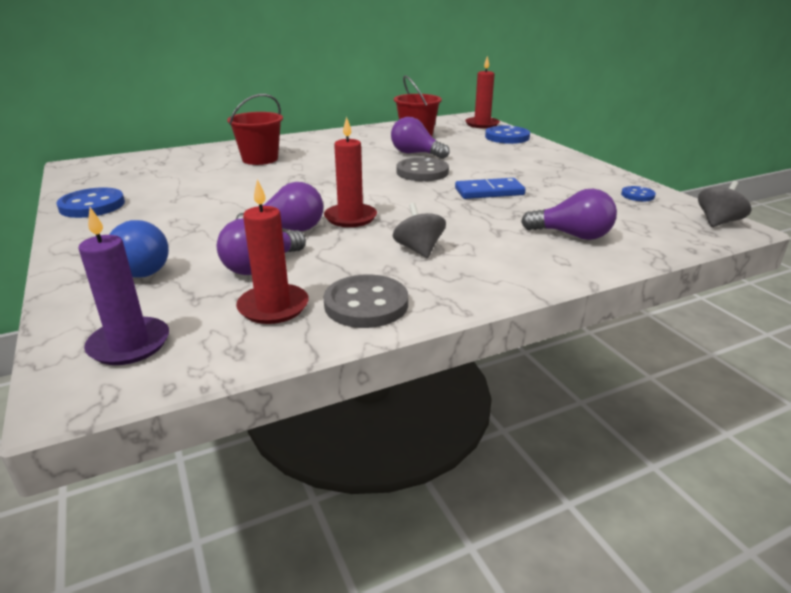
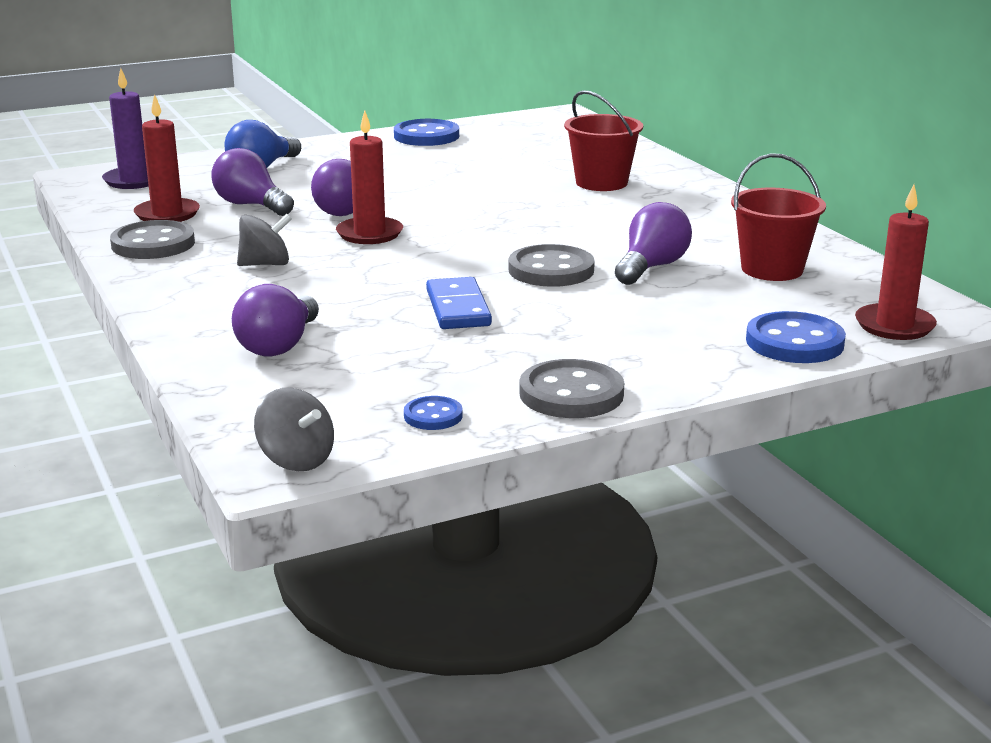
camera: 90 degrees right, 5 degrees down
none -> grey button [519,359,624,418]

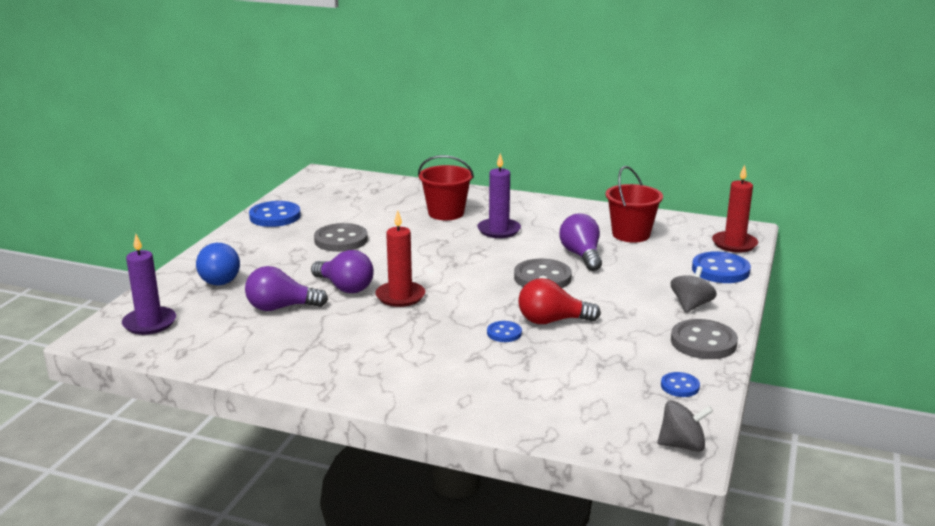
camera: 45 degrees left, 0 degrees up
grey button [110,220,195,259] -> grey button moved to [314,223,368,252]
red candle [134,94,200,222] -> none
purple light bulb [232,284,319,357] -> none
grey spinning top [237,214,292,266] -> grey spinning top moved to [671,266,717,313]
blue domino [426,277,492,329] -> red light bulb [518,278,601,324]
none -> purple candle [477,153,521,238]
none -> blue button [487,321,522,342]

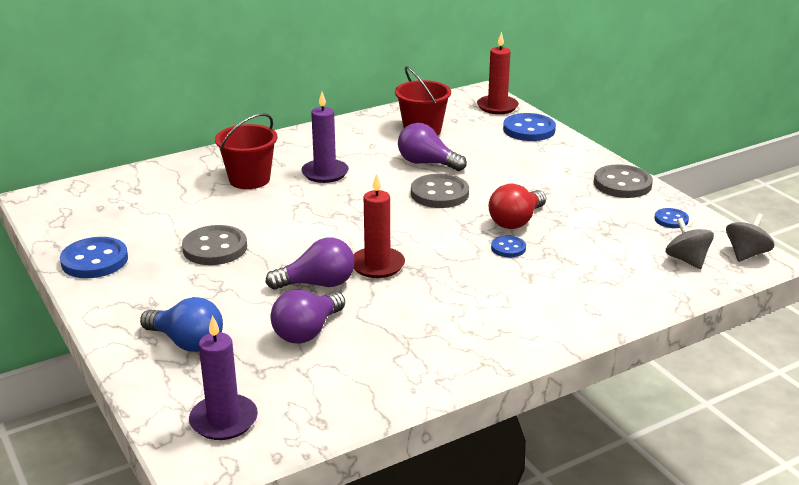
camera: 50 degrees left, 5 degrees up
grey spinning top [671,266,717,313] -> grey spinning top moved to [666,218,714,269]

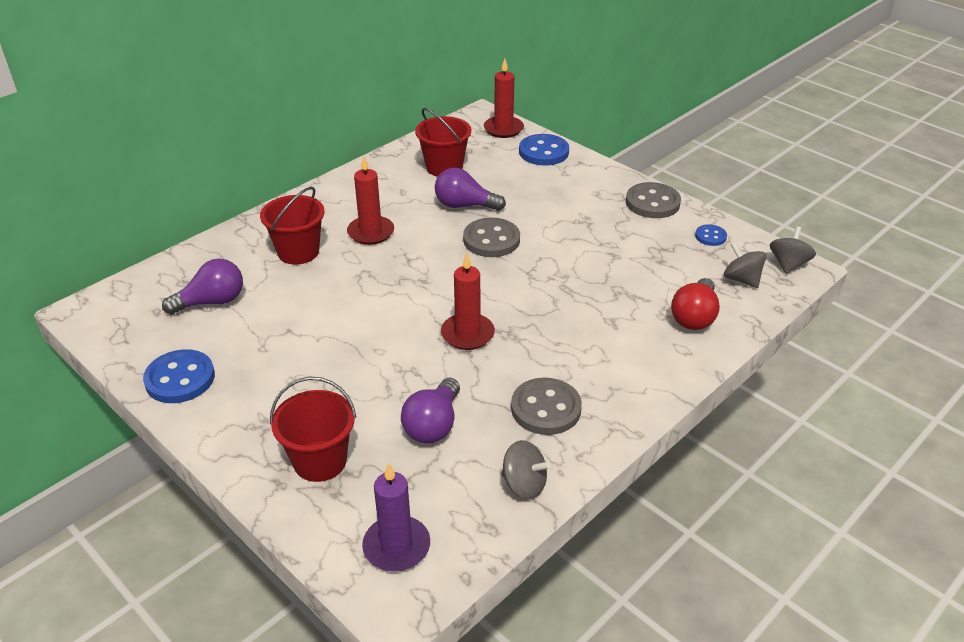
camera: 15 degrees left, 10 degrees up
blue light bulb [140,297,223,352] -> red bucket [270,377,356,482]
grey button [182,225,247,265] -> grey button moved to [511,378,582,435]
purple light bulb [265,238,355,290] -> purple light bulb moved to [162,258,243,315]
purple candle [301,92,349,183] -> red candle [347,156,394,245]
red light bulb [489,183,546,229] -> red light bulb moved to [671,278,720,330]
blue button [491,235,526,257] -> none
none -> grey spinning top [502,440,551,499]

